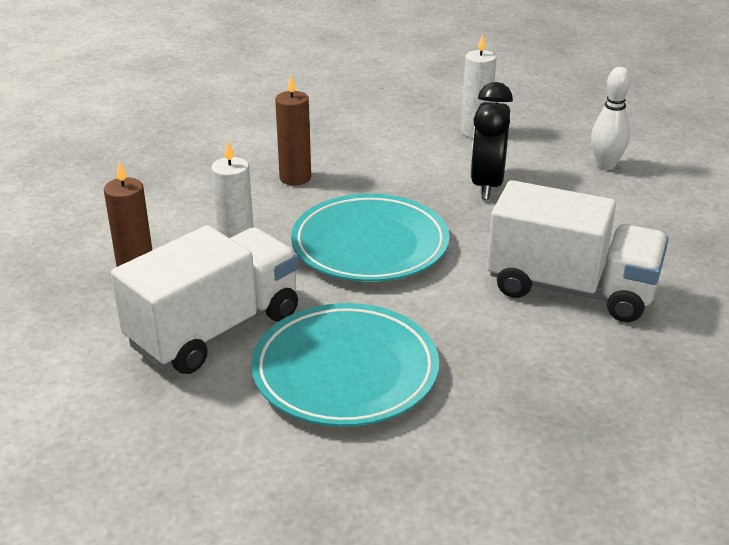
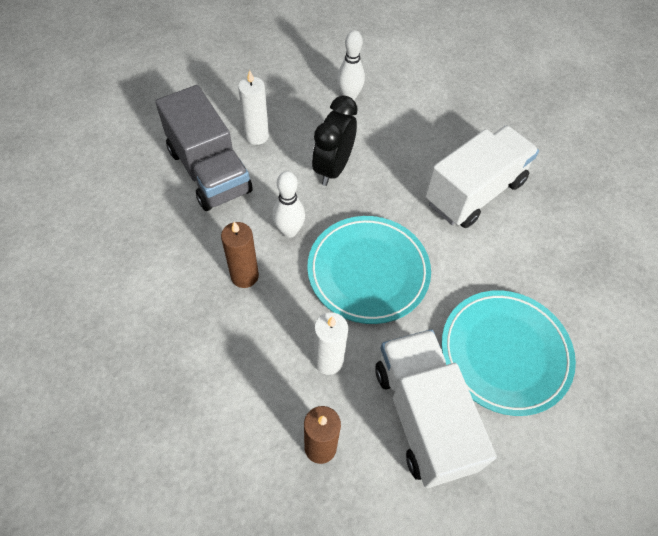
camera: 65 degrees left, 25 degrees up
black clock [470,82,513,200] -> black clock turned 75 degrees clockwise [312,96,358,186]
none -> grey truck [155,85,253,211]
none -> white bowling pin [272,171,305,238]

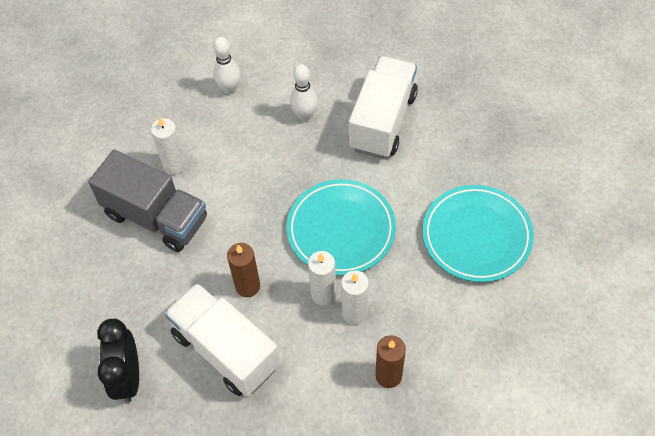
camera: 25 degrees left, 0 degrees up
white bowling pin [272,171,305,238] -> white bowling pin moved to [290,64,318,121]
black clock [312,96,358,186] -> black clock moved to [97,319,139,403]
white truck [375,329,497,488] -> white truck moved to [164,283,280,397]
none -> white candle [308,251,336,306]

